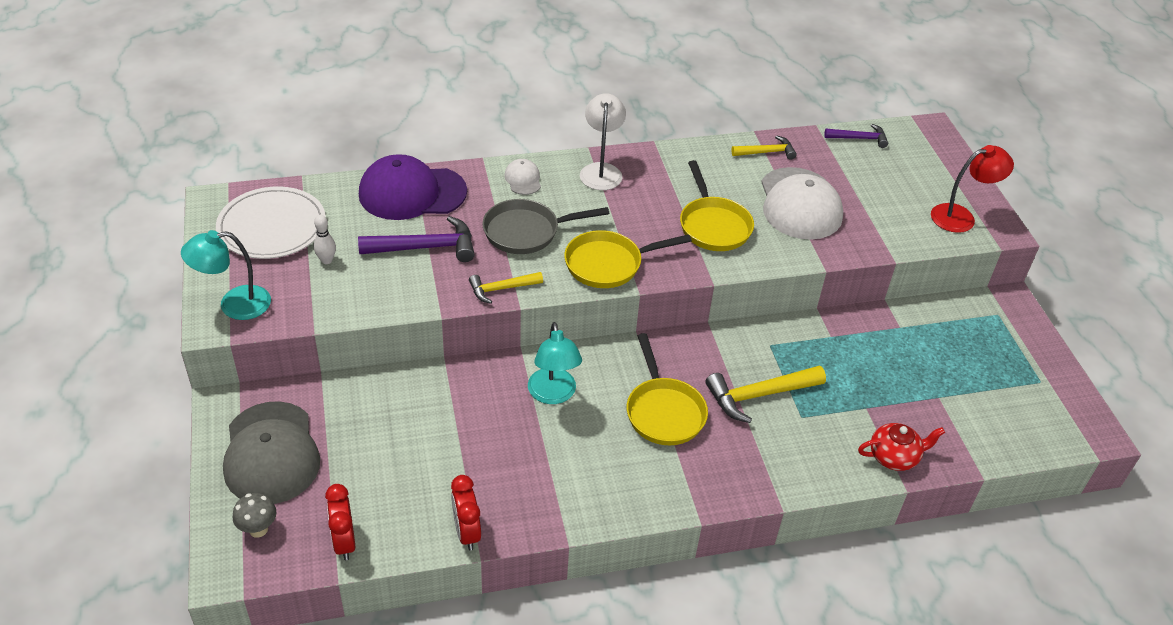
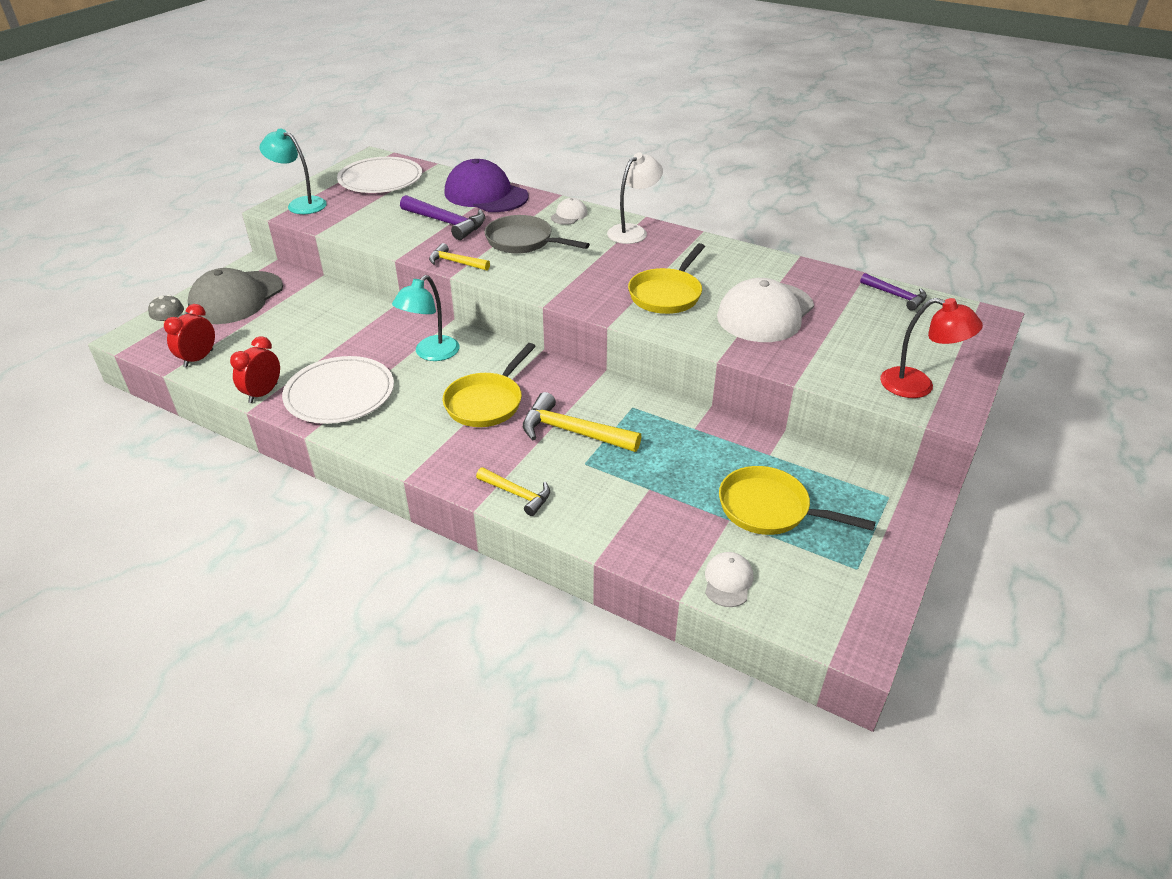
camera: 45 degrees right, 5 degrees down
white bowling pin [314,215,336,264] -> none
yellow pan [564,230,692,288] -> yellow pan moved to [719,466,876,535]
yellow hammer [731,135,797,160] -> yellow hammer moved to [476,467,550,516]
red teapot [858,423,945,471] -> none
none -> white plate [282,356,394,424]
none -> white cap [705,552,753,607]

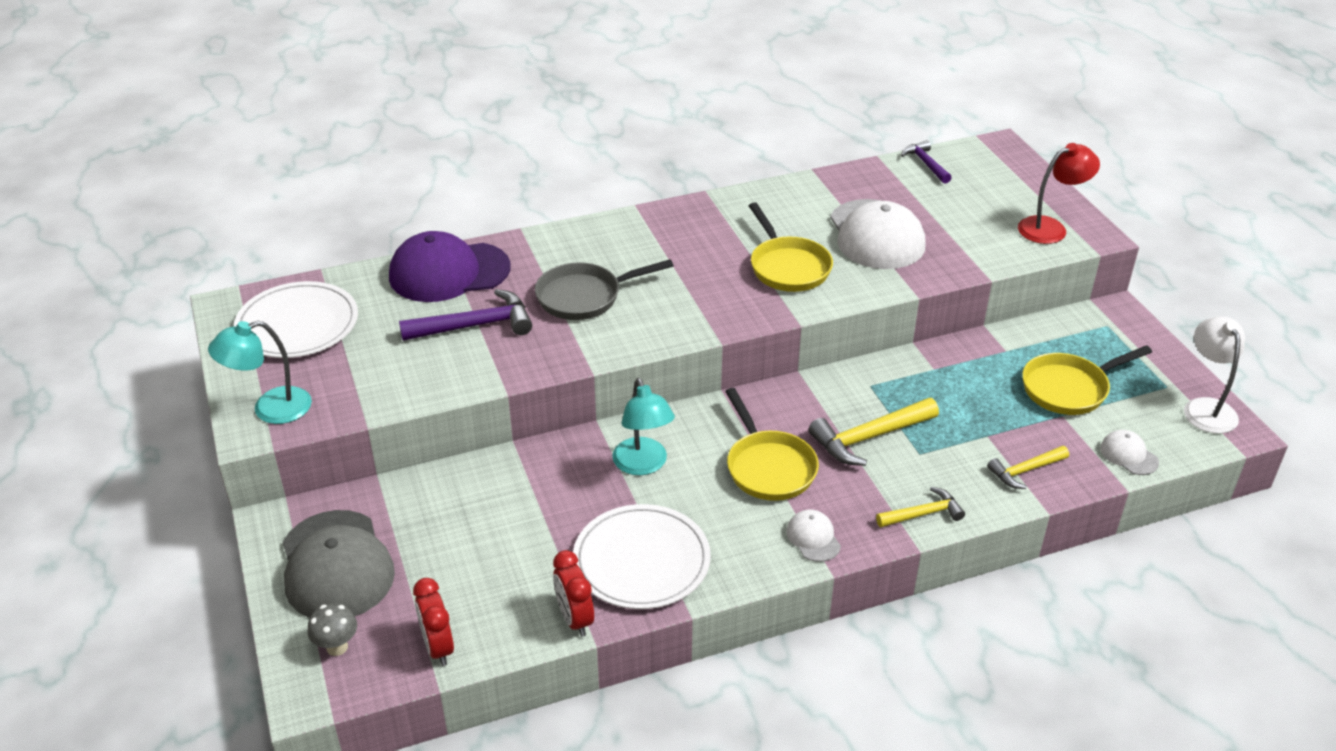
camera: 50 degrees left, 0 degrees up
yellow hammer [429,243,490,271] -> yellow hammer moved to [987,446,1069,489]
white cap [551,198,588,225] -> white cap moved to [786,510,841,562]
white lamp [607,152,663,244] -> white lamp moved to [1184,316,1245,434]
purple hammer [860,273,927,311] -> purple hammer turned 105 degrees counterclockwise [901,140,952,184]

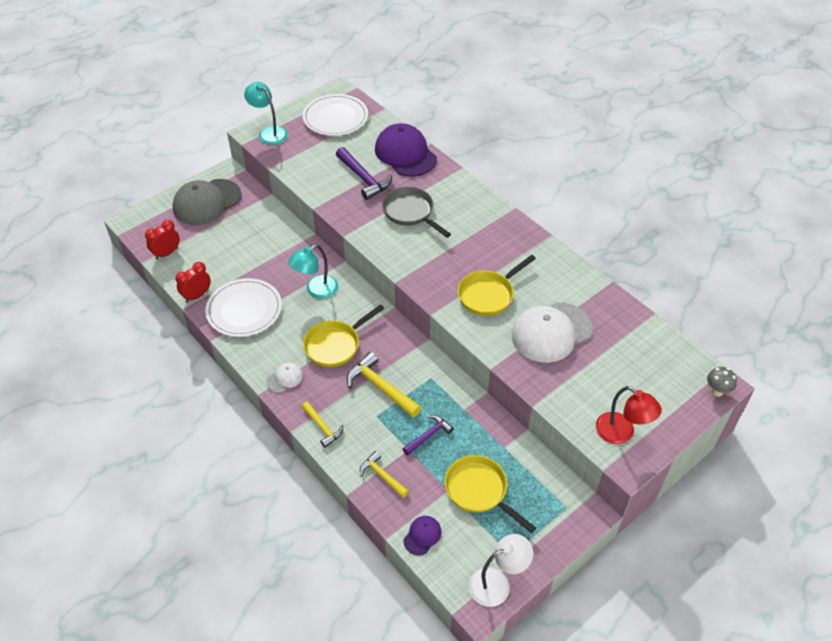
camera: 70 degrees right, 10 degrees up
grey mushroom [308,604,357,656] -> grey mushroom moved to [707,367,737,397]
purple hammer [901,140,952,184] -> purple hammer moved to [403,415,454,455]
white cap [1100,430,1159,475] -> purple cap [404,516,442,556]

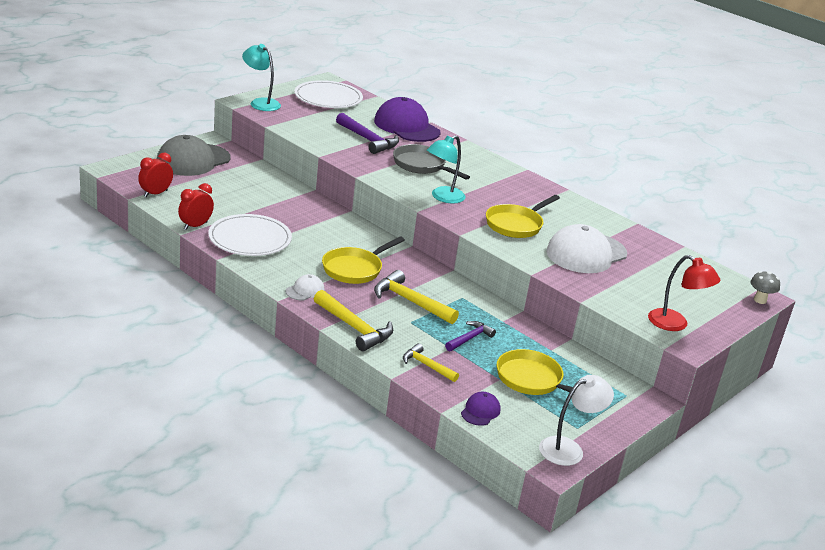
camera: 10 degrees left, 20 degrees down
turquoise lamp [288,244,338,299] -> turquoise lamp moved to [427,135,466,204]
yellow hammer [302,402,343,448] -> yellow hammer [314,290,393,351], size x1.62

